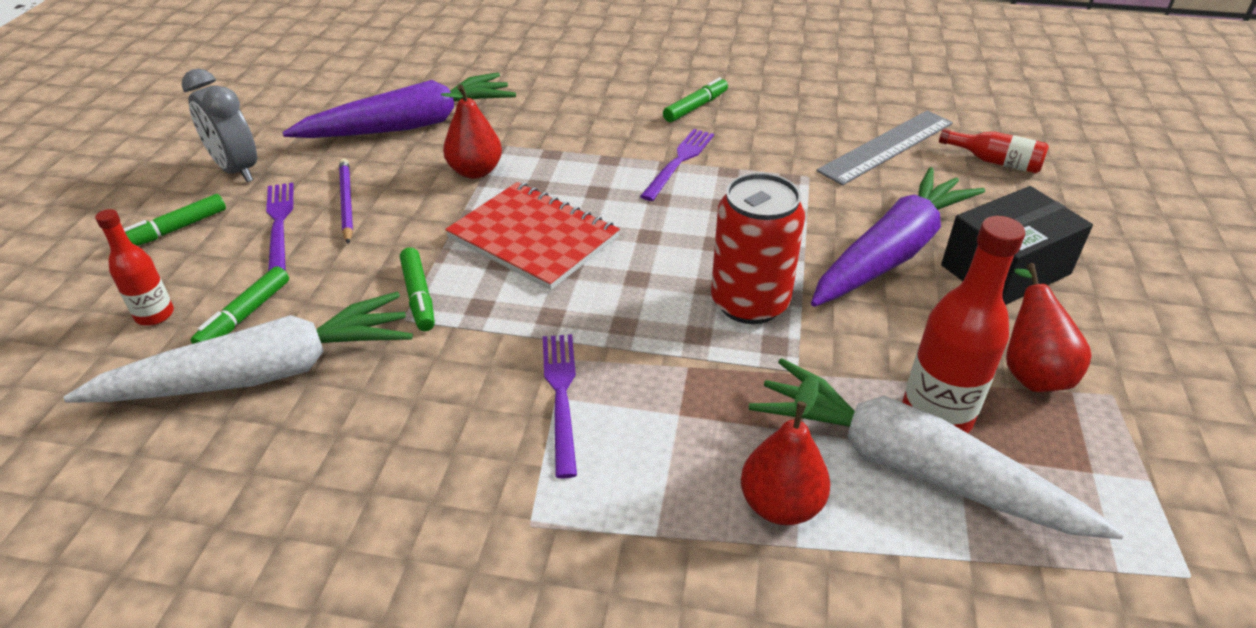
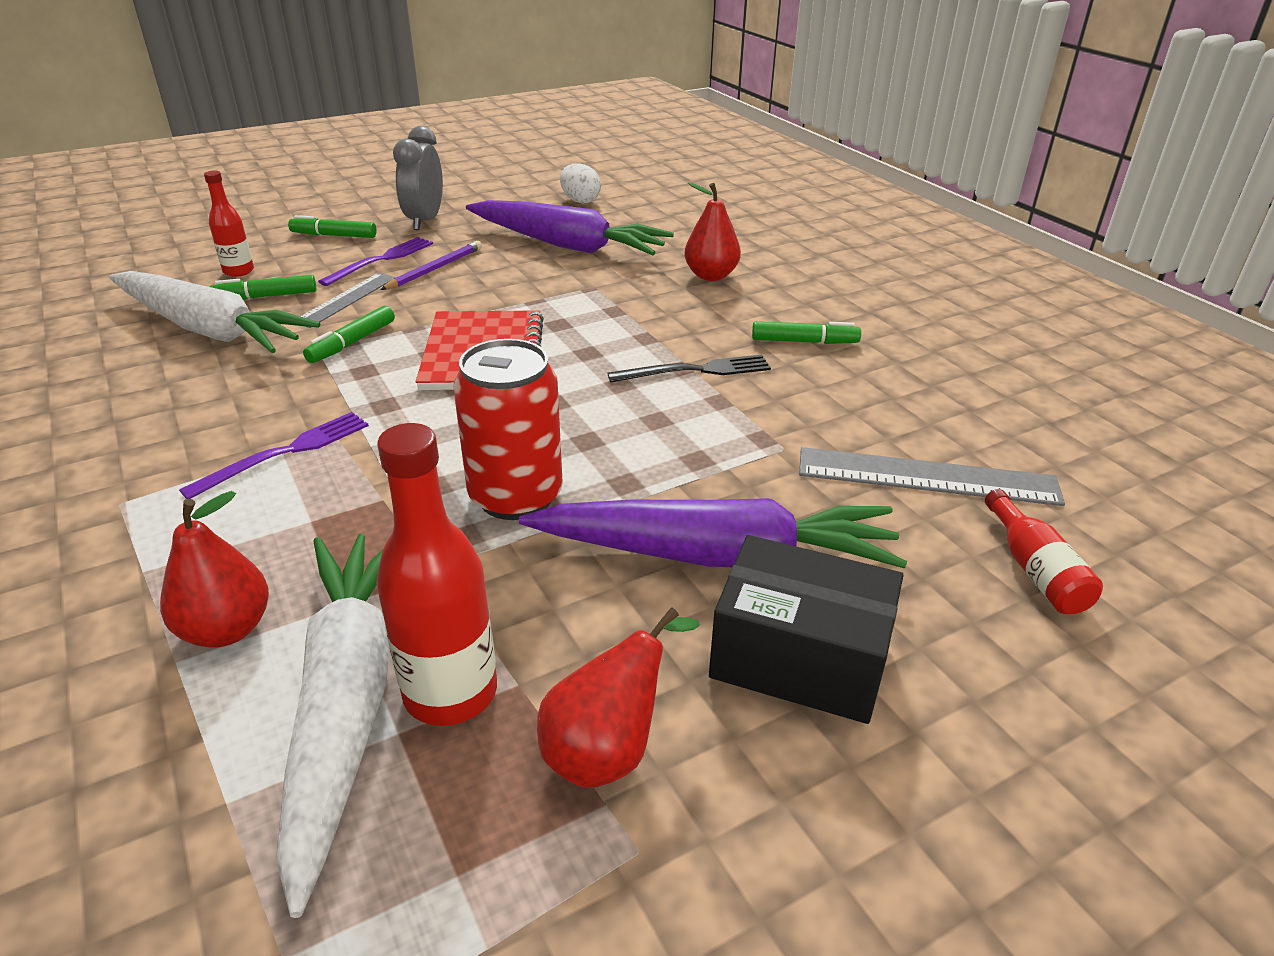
camera: 50 degrees right, 5 degrees down
red pear [441,84,502,179] -> red pear moved to [685,182,741,281]
purple fork [640,129,714,201] -> black fork [607,354,771,383]
none -> grey ruler [300,273,395,328]
none -> white egg [560,163,601,204]

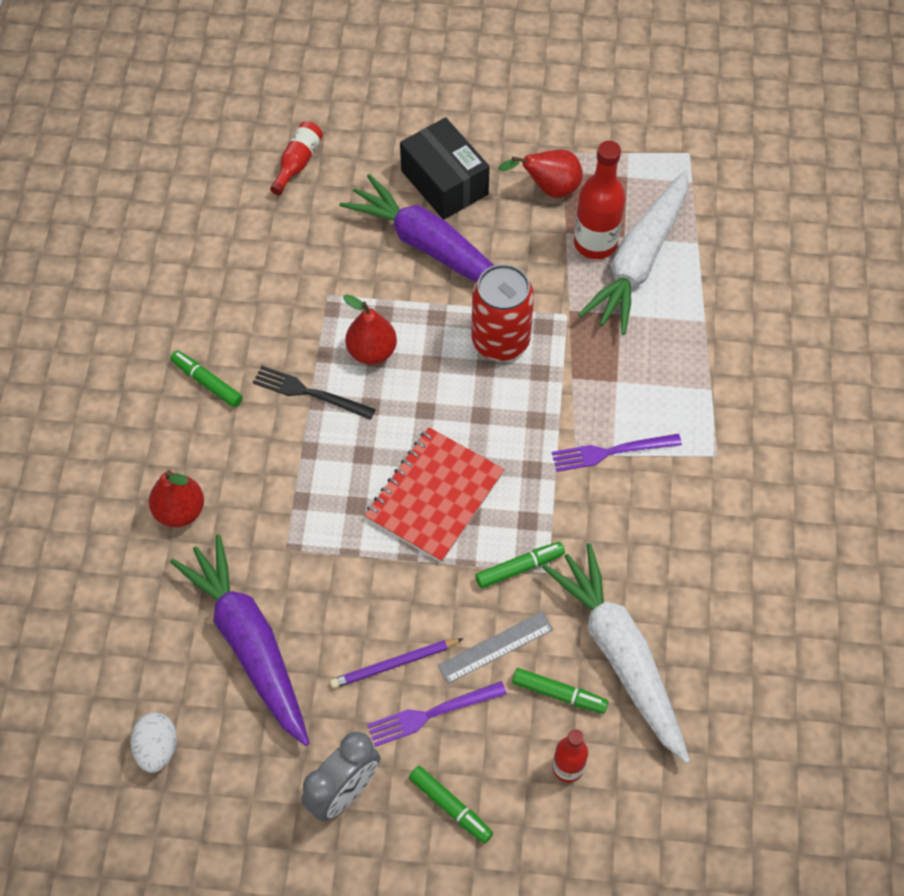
camera: 145 degrees left, 25 degrees up
red pear [160,491,269,648] -> red pear moved to [343,294,397,365]
grey ruler [799,447,1065,506] -> none

